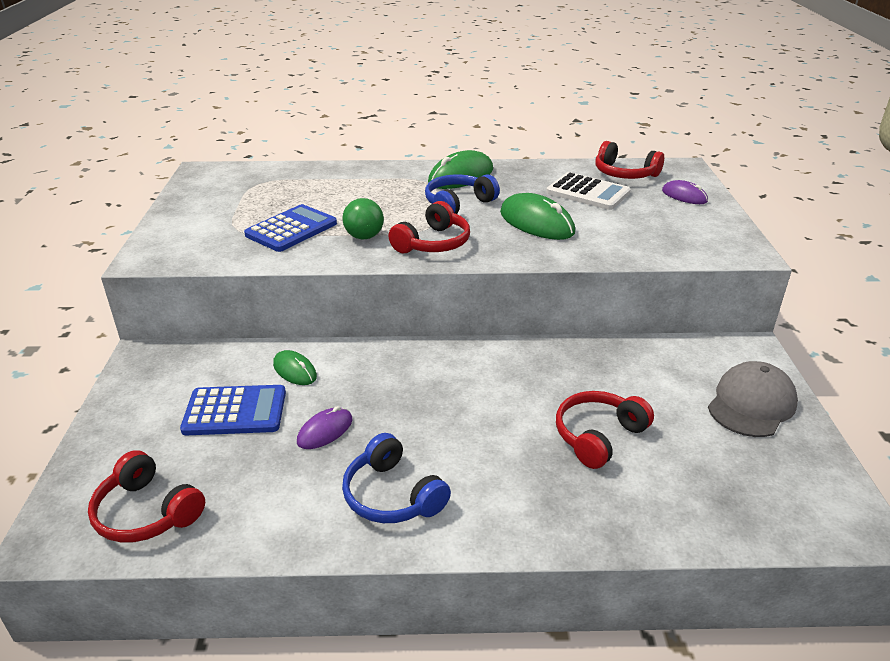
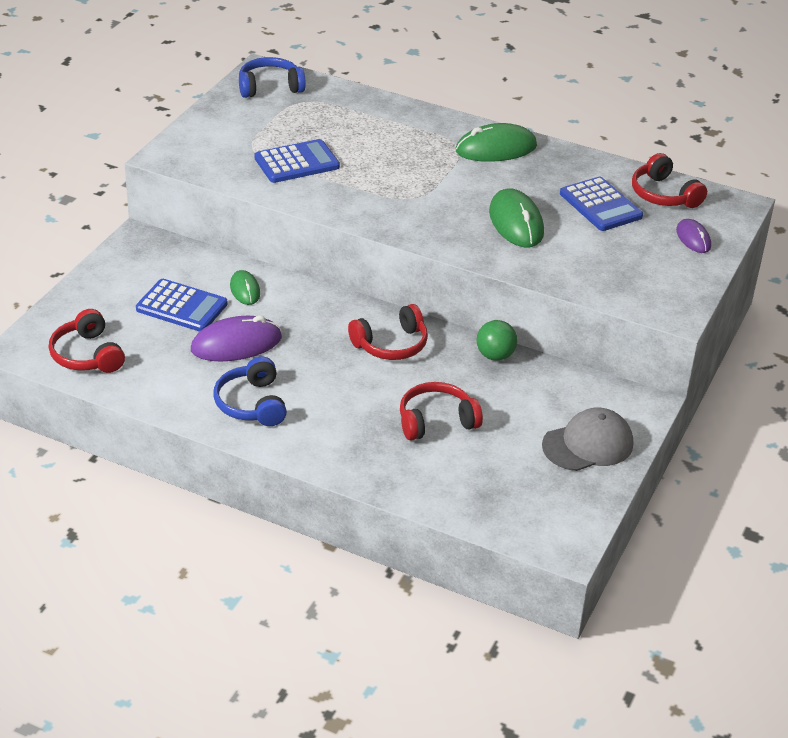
camera: 25 degrees right, 5 degrees up
purple mouse [297,406,352,449] -> purple mouse [191,315,282,361], size x1.72
green ball [343,198,384,240] -> green ball moved to [477,320,517,361]
red headphones [388,201,470,253] -> red headphones moved to [348,304,428,360]
blue headphones [425,174,500,214] -> blue headphones moved to [239,57,306,98]
white calculator [546,172,631,210] -> blue calculator [560,176,643,231]

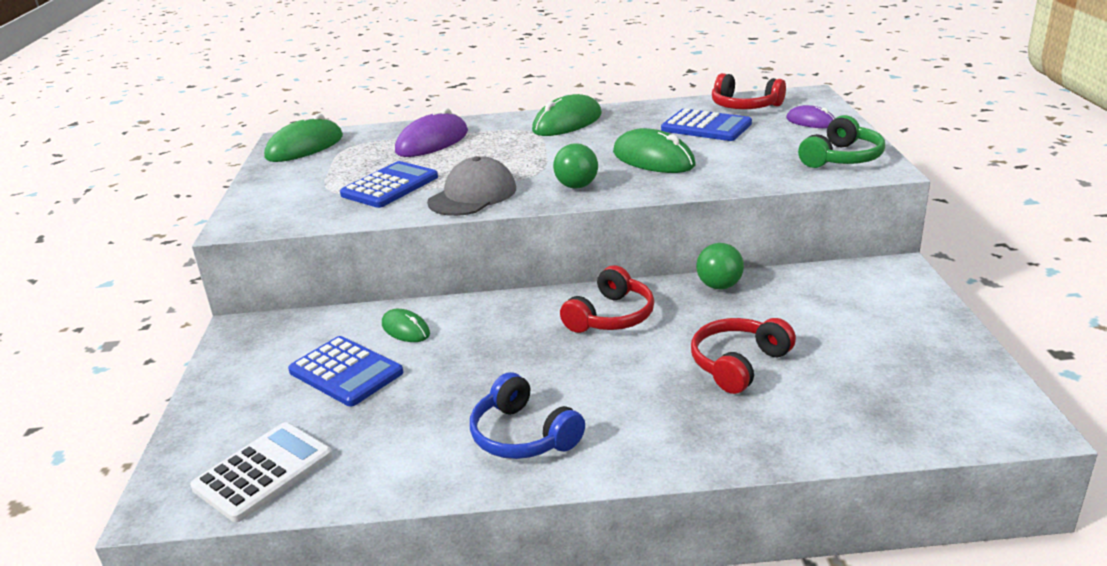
camera: 25 degrees left, 10 degrees down
red headphones [48,309,125,373] -> white calculator [190,422,332,522]
blue calculator [136,279,228,332] -> blue calculator turned 45 degrees clockwise [288,336,403,406]
purple mouse [191,315,282,361] -> purple mouse moved to [395,108,468,157]
blue headphones [239,57,306,98] -> green mouse [264,113,343,162]
grey cap [542,408,633,471] -> grey cap moved to [427,156,516,216]
none -> green ball [553,143,598,189]
none -> green headphones [798,115,885,168]

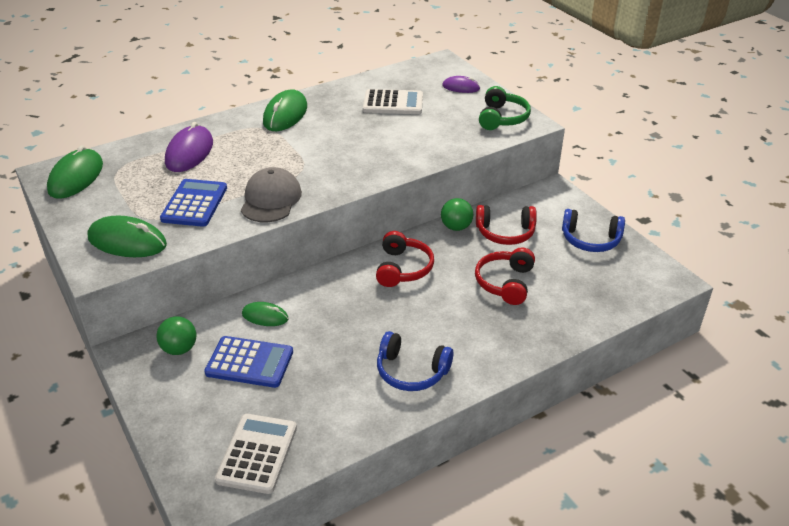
camera: 30 degrees left, 10 degrees up
green ball [553,143,598,189] -> green ball moved to [156,316,196,355]
green mouse [613,128,695,173] -> green mouse moved to [88,216,167,257]
blue calculator [661,109,752,141] -> white calculator [363,89,423,114]
red headphones [712,73,786,109] -> red headphones moved to [476,205,537,245]
none -> blue headphones [562,209,625,252]

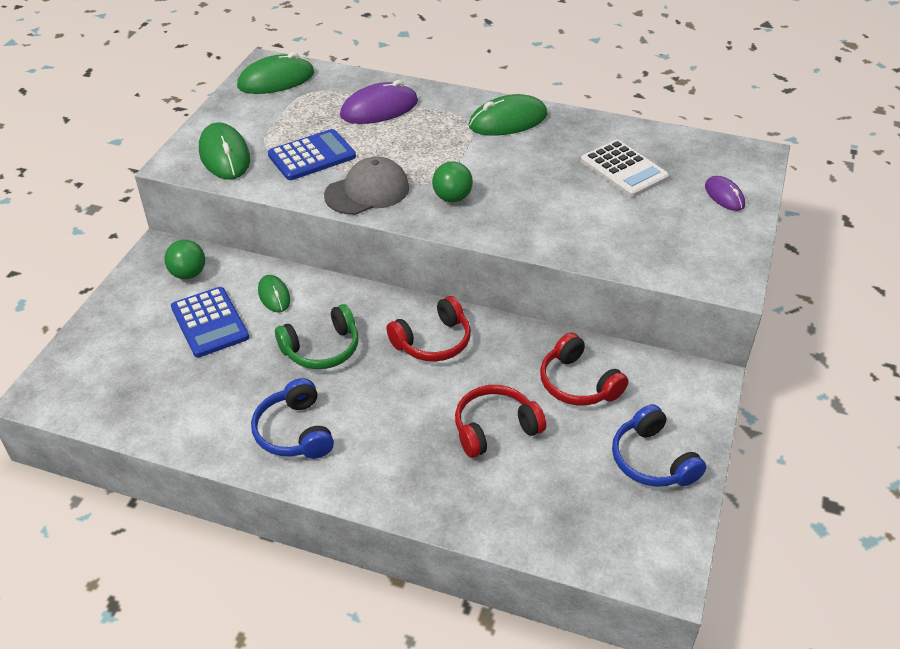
camera: 50 degrees right, 5 degrees up
white calculator [215,414,297,494] -> none
green ball [441,198,473,231] -> green ball moved to [432,161,473,202]
green headphones [479,86,531,130] -> green headphones moved to [275,304,358,369]

